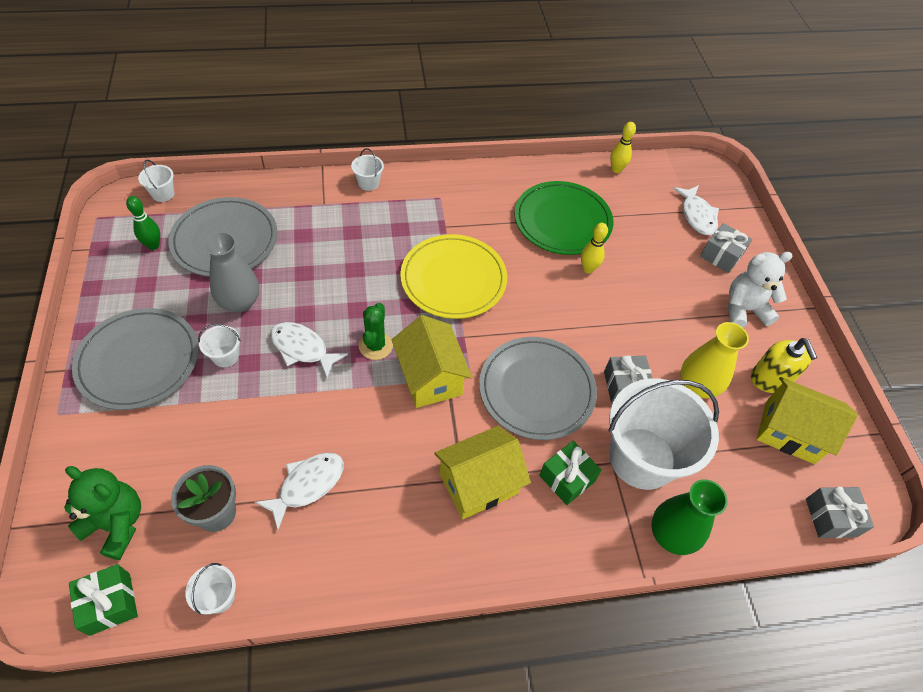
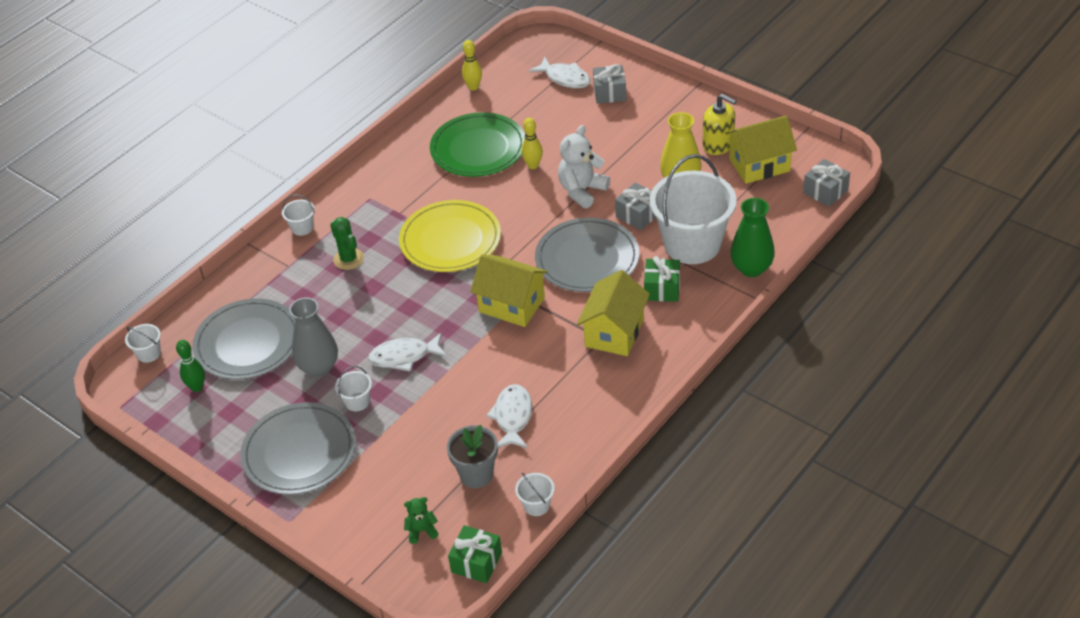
camera: 35 degrees left, 10 degrees down
green teddy bear [64,466,141,560] -> green teddy bear [404,497,439,544], size x0.53
green cactus [359,303,393,360] -> green cactus moved to [330,217,364,270]
white teddy bear [728,252,793,328] -> white teddy bear moved to [558,125,610,208]

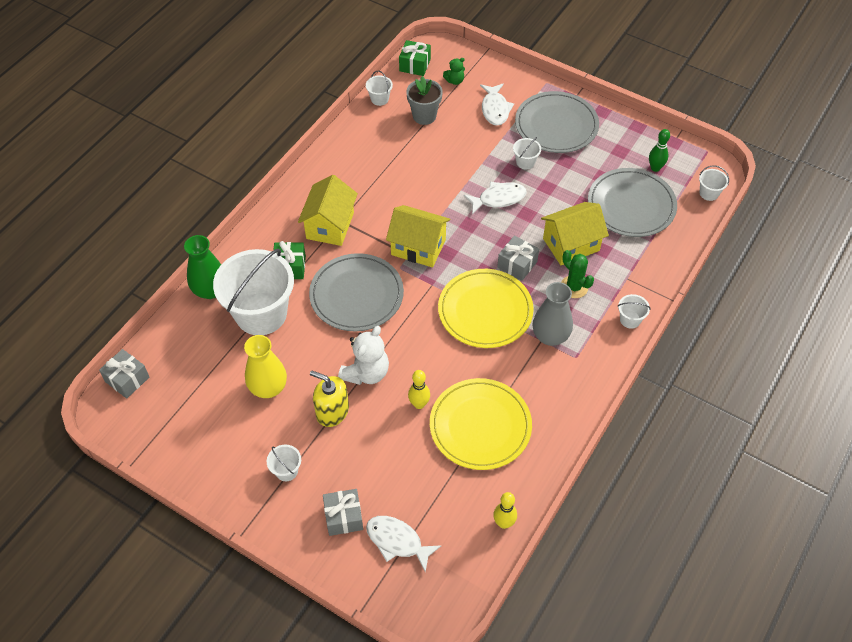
camera: 170 degrees right, 10 degrees up
grey vase [289,298,338,377] -> grey vase moved to [533,282,573,346]
green plate [430,112,525,177] -> yellow plate [430,378,532,470]
white fish [486,384,532,448] -> white fish moved to [480,83,514,126]
grey gift [615,182,656,230] -> grey gift moved to [497,236,539,281]
yellow soap dispenser [702,94,737,155] -> yellow soap dispenser moved to [310,371,349,427]
yellow house [725,115,797,184] -> yellow house moved to [541,202,609,265]
none -> white bucket [267,445,301,481]

